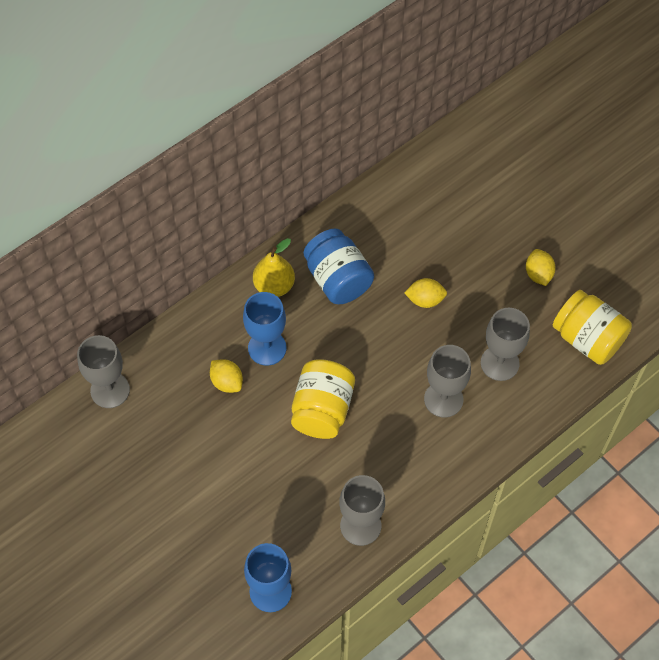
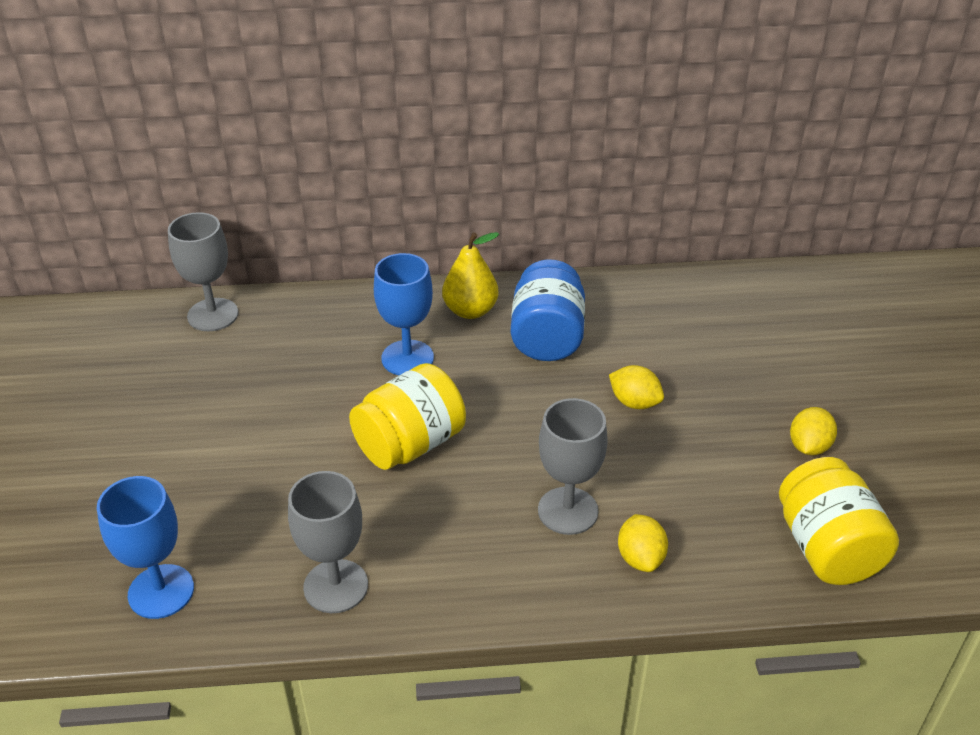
camera: 35 degrees right, 20 degrees down
yellow lemon [210,359,243,393] -> yellow lemon moved to [618,514,668,572]
grey goblet [481,308,530,381] -> none

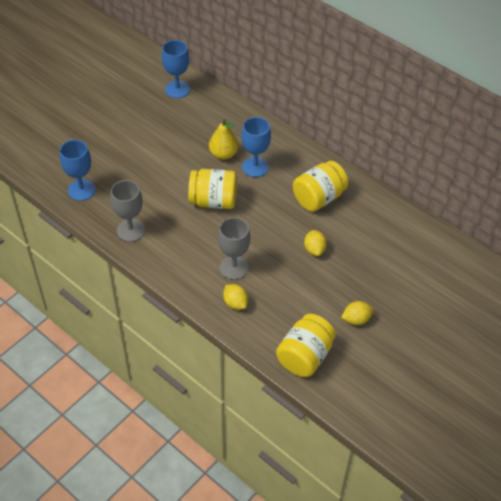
camera: 45 degrees right, 10 degrees up
grey goblet [168,212,238,331] -> none
yellow pear [442,232,499,319] -> yellow pear moved to [209,119,239,160]
blue jar [511,259,585,361] -> yellow jar [293,161,348,212]
yellow lemon [618,514,668,572] -> yellow lemon turned 75 degrees counterclockwise [223,284,248,310]
none -> blue goblet [162,40,190,98]

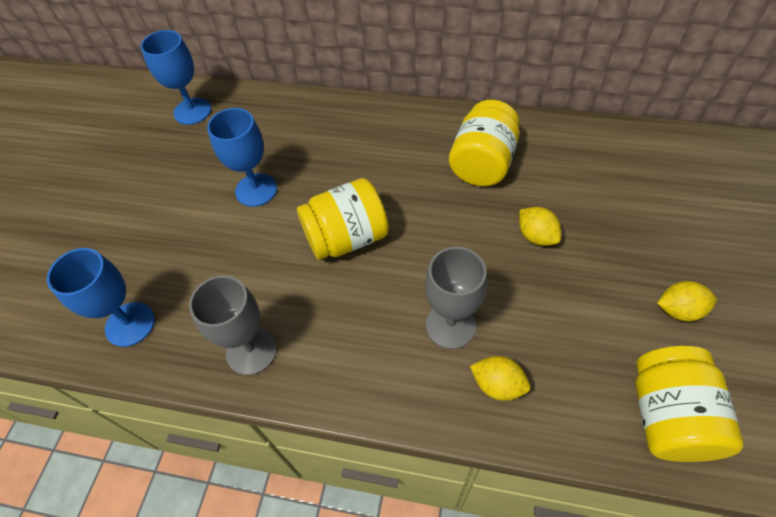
camera: 25 degrees left, 5 degrees up
yellow pear [209,119,239,160] -> none
blue goblet [241,117,271,177] -> blue goblet moved to [207,108,277,207]
yellow lemon [341,301,373,325] -> yellow lemon turned 45 degrees clockwise [657,281,717,321]

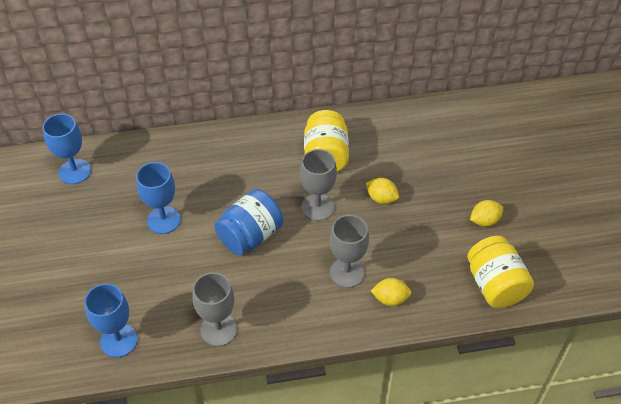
camera: 25 degrees left, 5 degrees down
yellow jar [297,178,389,260] -> blue jar [214,189,283,256]
none -> grey goblet [300,149,337,221]

